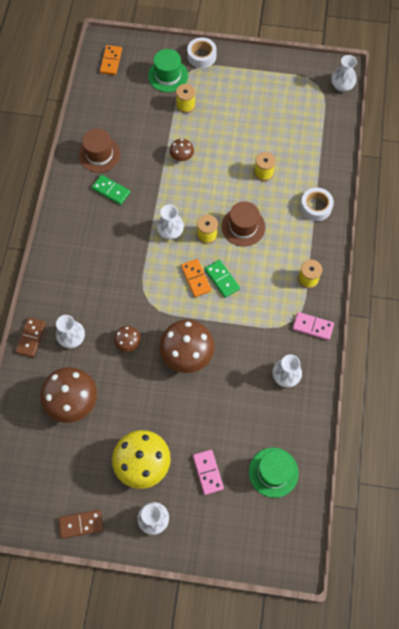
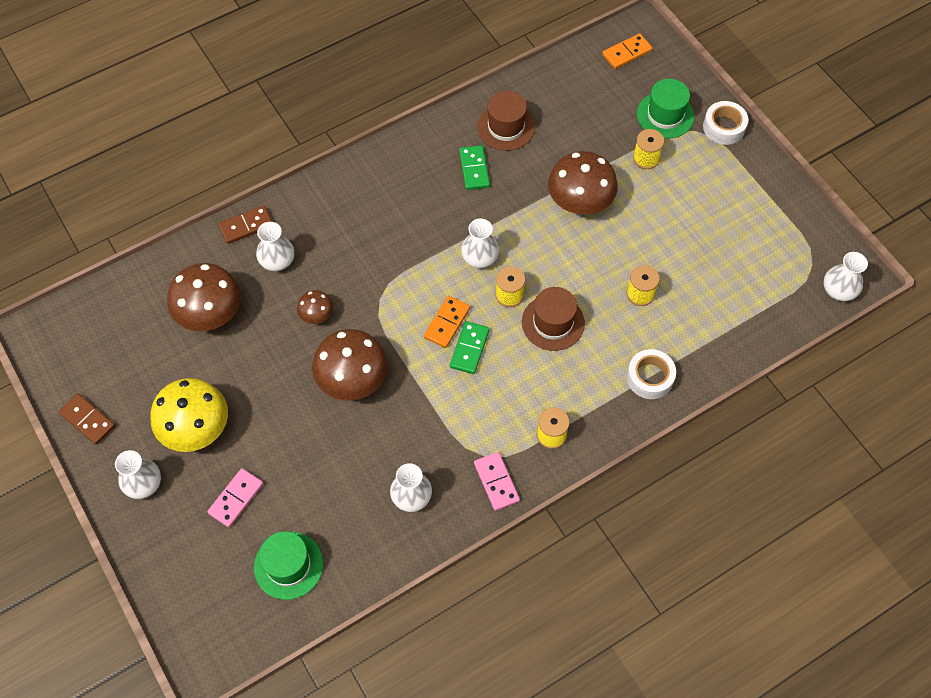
camera: 50 degrees right, 5 degrees down
brown mushroom [170,139,194,161] -> brown mushroom [548,151,618,215], size x2.00

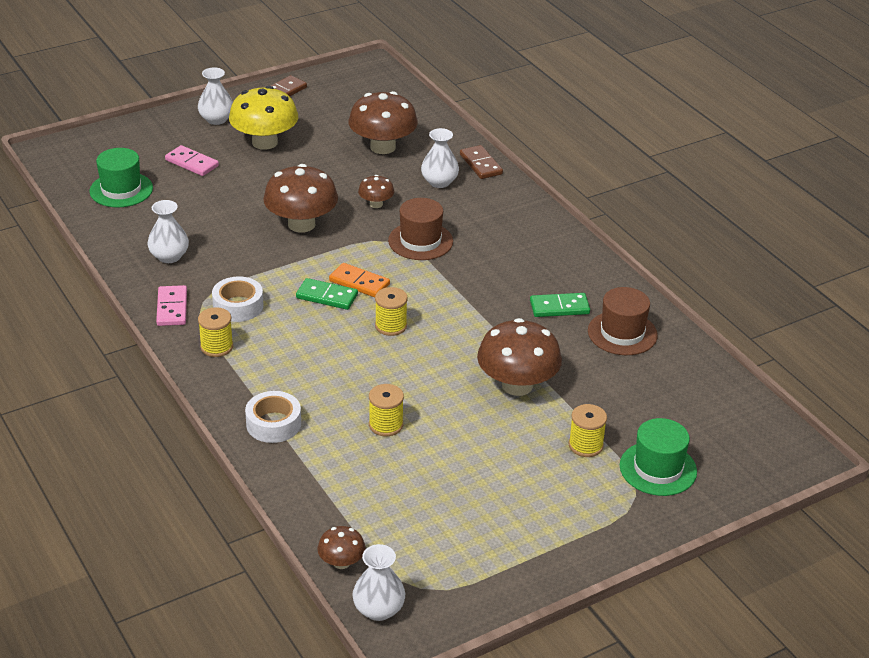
camera: 90 degrees right, 25 degrees down
white vase [461,219,499,268] -> none
pink domino [474,452,520,511] -> pink domino turned 75 degrees counterclockwise [156,285,187,326]
brown hat [522,287,585,351] -> brown hat moved to [388,198,453,260]
orange domino [602,33,653,69] -> none
white tape [703,101,748,145] -> white tape moved to [212,276,263,322]
none -> brown mushroom [317,526,366,569]

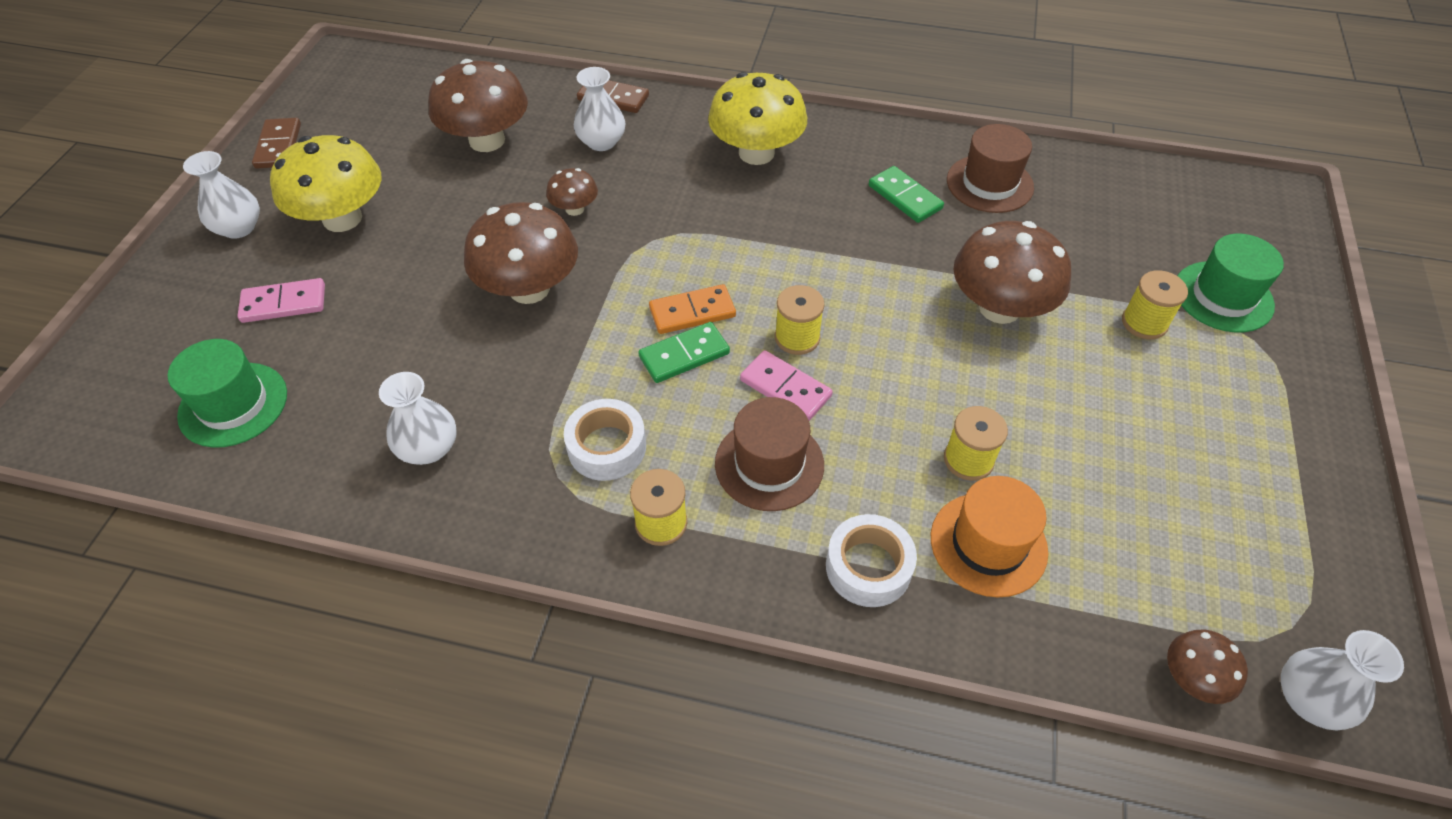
camera: 45 degrees left, 15 degrees up
pink domino [156,285,187,326] -> pink domino moved to [740,350,833,421]
brown hat [388,198,453,260] -> brown hat moved to [715,397,824,511]
green domino [530,293,590,317] -> green domino turned 75 degrees counterclockwise [869,166,944,223]
none -> yellow mushroom [708,72,807,165]
none -> orange hat [931,476,1048,597]

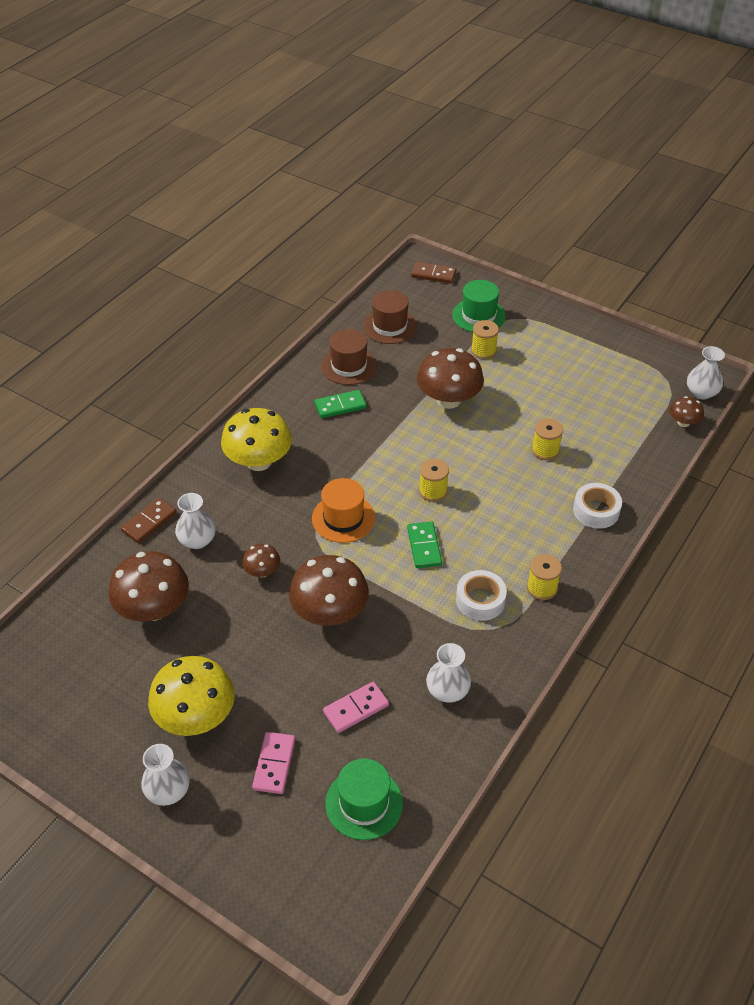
camera: 70 degrees left, 5 degrees down
brown domino [252,118,301,169] -> brown domino moved to [411,262,457,284]
orange domino [649,284,736,334] -> none
brown hat [715,397,824,511] -> brown hat moved to [363,290,417,344]
pink domino [740,350,833,421] -> pink domino moved to [323,682,389,733]
orange hat [931,476,1048,597] -> orange hat moved to [312,478,375,543]

